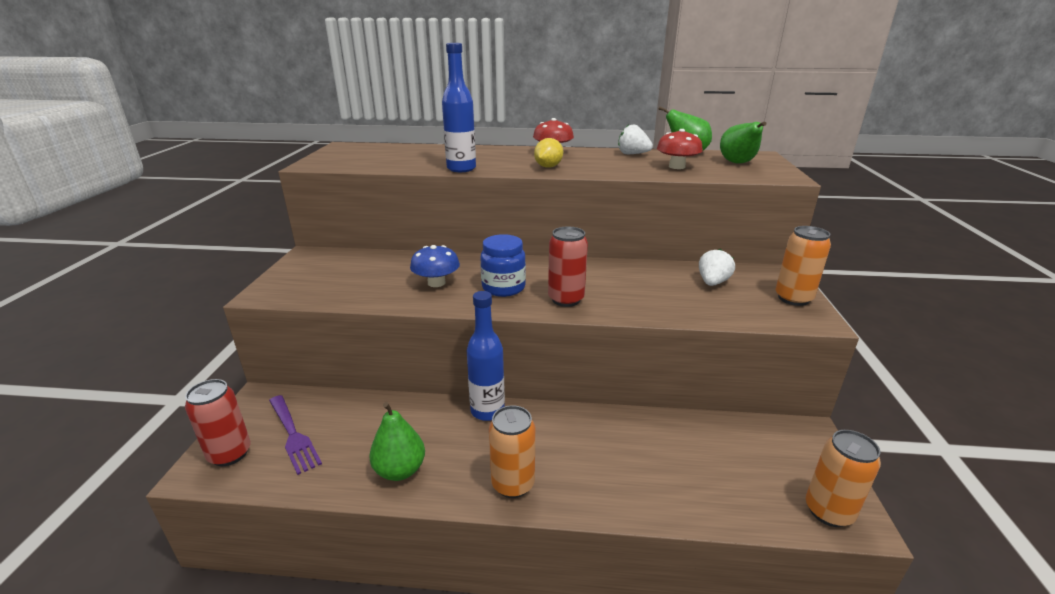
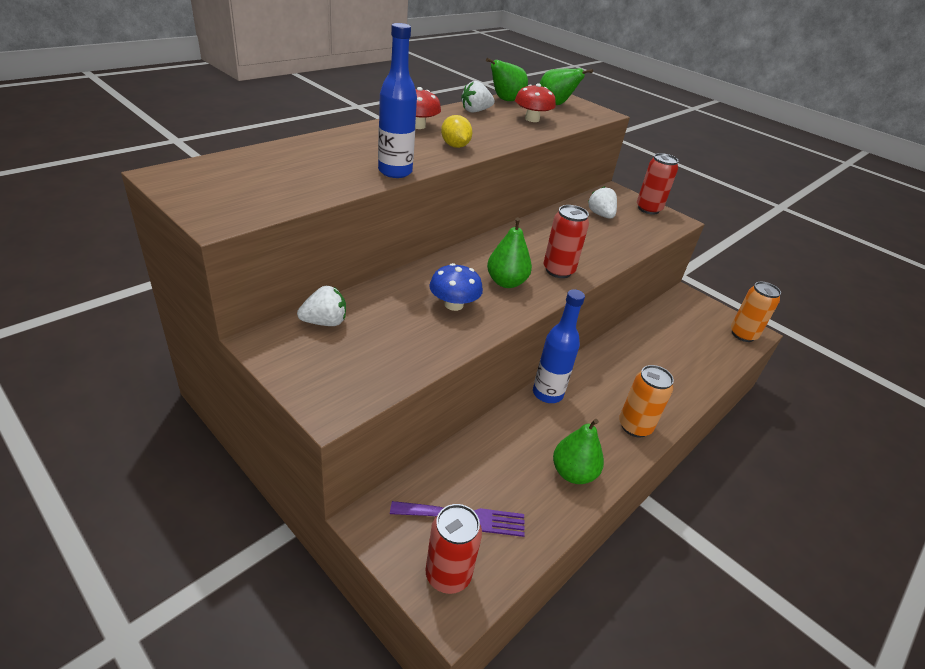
camera: 55 degrees left, 10 degrees up
blue jar [480,234,526,297] -> green pear [487,217,532,288]
orange can [775,226,831,306] -> red can [637,153,678,215]
none -> white strawberry [297,286,346,326]

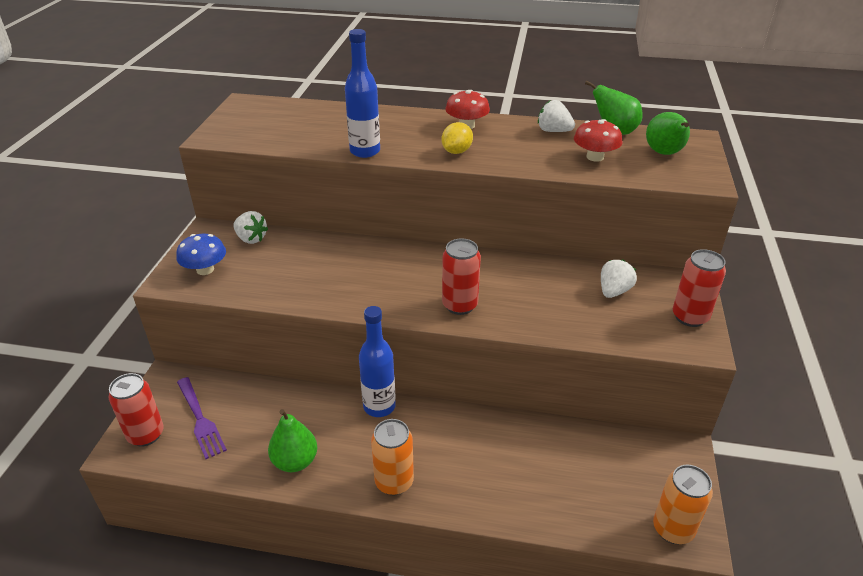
camera: 60 degrees right, 0 degrees up
blue mushroom [429,263,483,311] -> blue mushroom moved to [176,234,226,275]
green pear [487,217,532,288] -> none

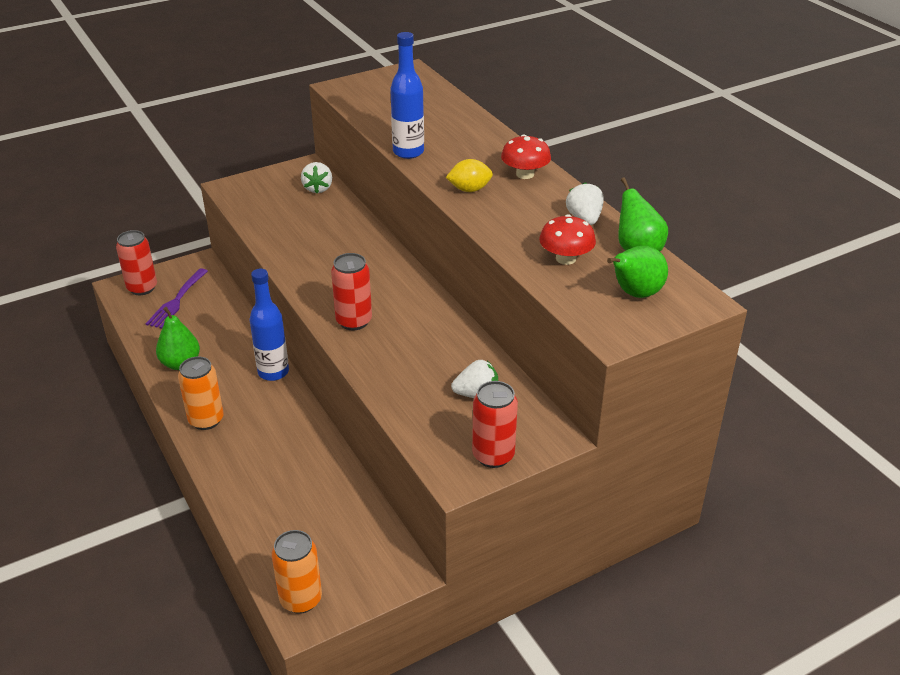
camera: 50 degrees right, 0 degrees up
blue mushroom [176,234,226,275] -> none

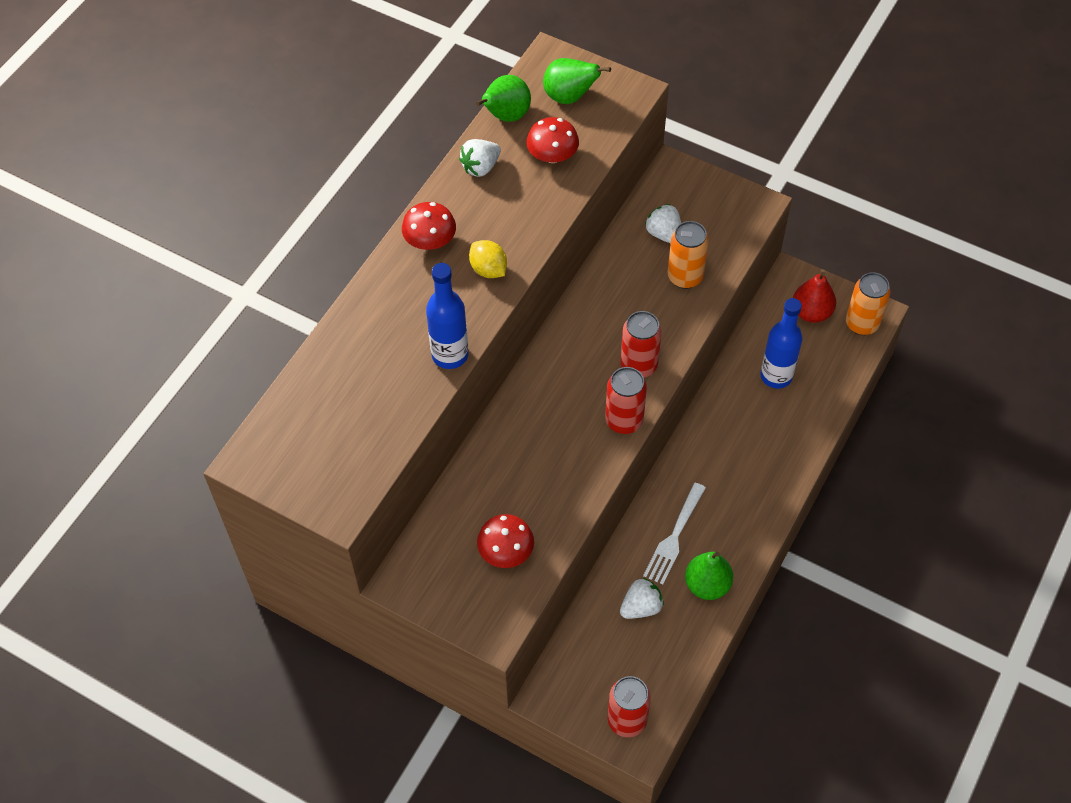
camera: 120 degrees left, 20 degrees up
purple fork [146,268,208,329] -> none
orange can [178,356,224,430] -> orange can moved to [668,221,709,289]
blue bottle [249,269,289,381] -> blue bottle moved to [761,298,802,389]
white strawberry [301,162,332,193] -> white strawberry moved to [620,578,664,619]
red can [472,381,518,468] -> red can moved to [605,367,647,434]
none -> red mushroom [477,514,534,568]
none -> white fork [643,483,706,585]
none -> red pear [793,272,836,323]

